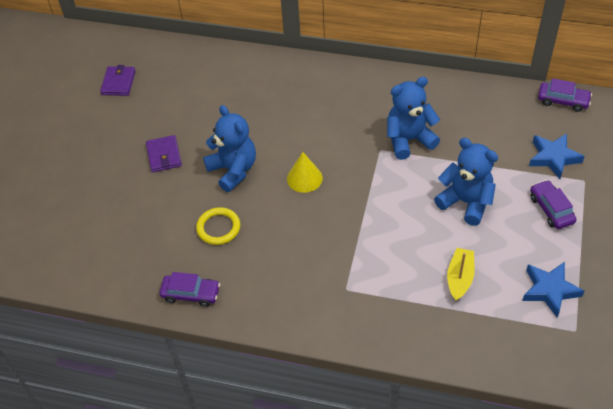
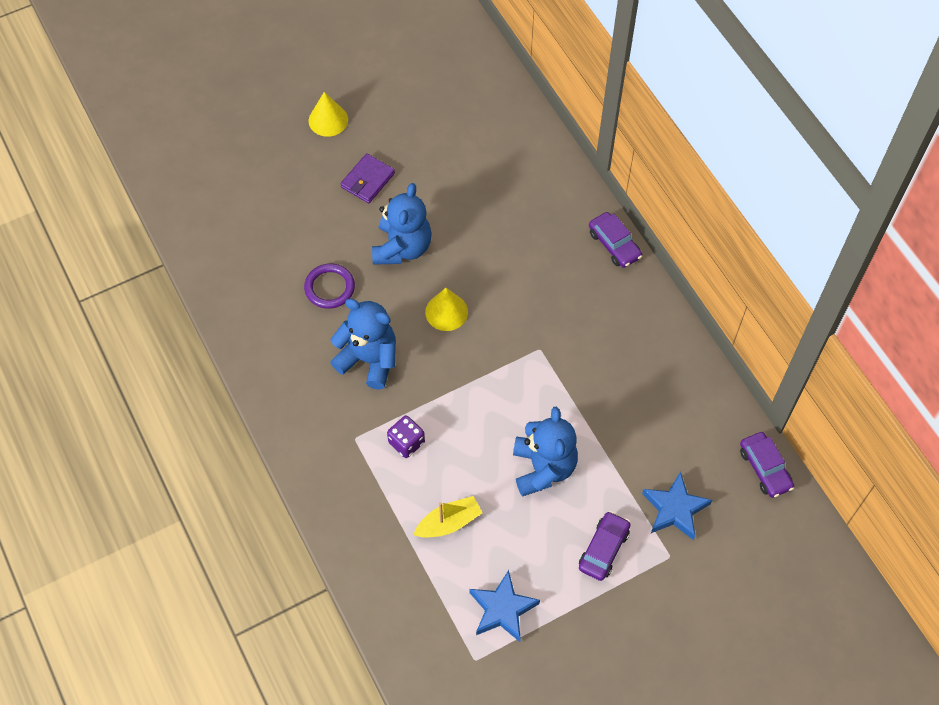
camera: 45 degrees right, 10 degrees up
purple wallet [100,65,136,96] -> none
purple car [159,272,220,307] -> purple car moved to [589,212,642,268]
yellow ring [196,207,240,245] -> purple ring [304,263,355,309]
blue teddy bear [387,77,440,160] -> blue teddy bear moved to [330,299,396,390]
none -> yellow cone [309,92,348,137]
none -> purple dice [387,415,425,458]

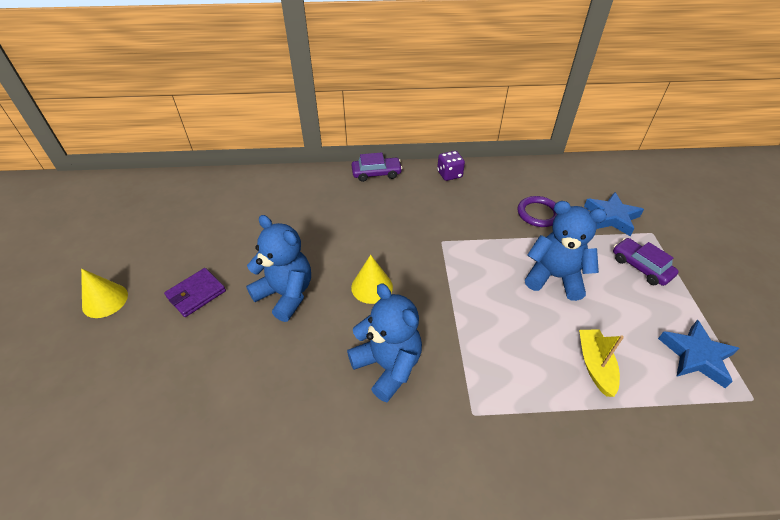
camera: 65 degrees left, 15 degrees down
purple ring [304,263,355,309] -> purple ring moved to [518,196,557,227]
blue teddy bear [330,299,396,390] -> blue teddy bear turned 90 degrees clockwise [347,283,422,402]
purple wallet [341,153,395,203] -> purple wallet turned 75 degrees clockwise [164,268,226,317]
purple dice [387,415,425,458] -> purple dice moved to [437,151,465,181]
purple car [740,432,794,498] -> none

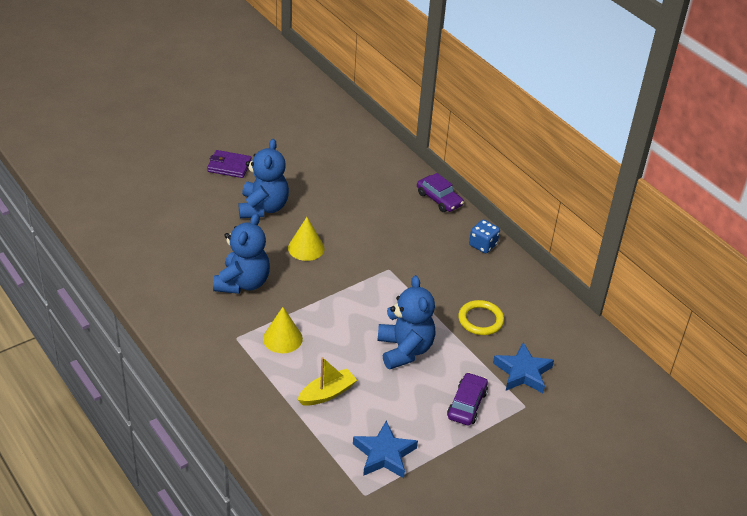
camera: 55 degrees right, 5 degrees down
yellow cone [81,268,128,318] -> yellow cone moved to [263,307,303,353]
purple dice [437,151,465,181] -> blue dice [469,220,500,253]
purple ring [518,196,557,227] -> yellow ring [458,300,504,335]

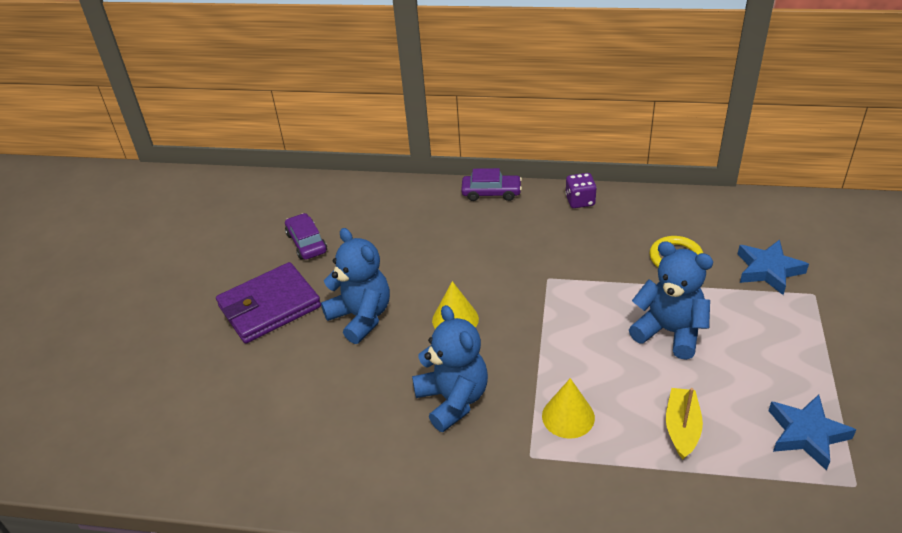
camera: 40 degrees left, 0 degrees up
purple wallet [207,150,252,178] -> purple wallet [216,262,321,344], size x1.70
purple car [447,372,488,425] -> purple car moved to [285,213,327,260]
blue dice [469,220,500,253] -> purple dice [565,173,597,208]

